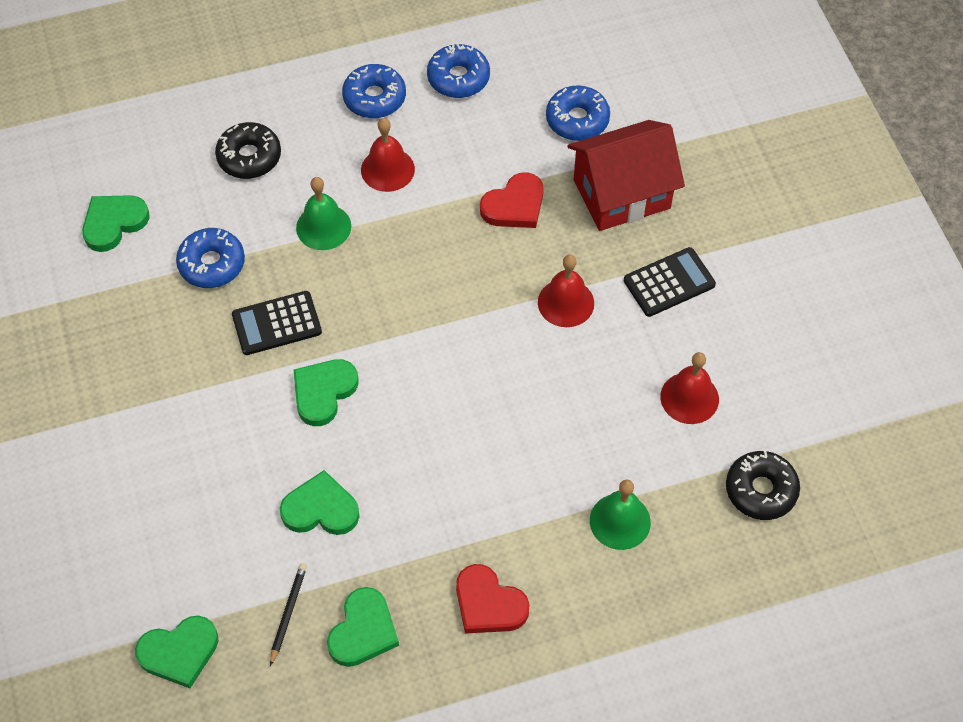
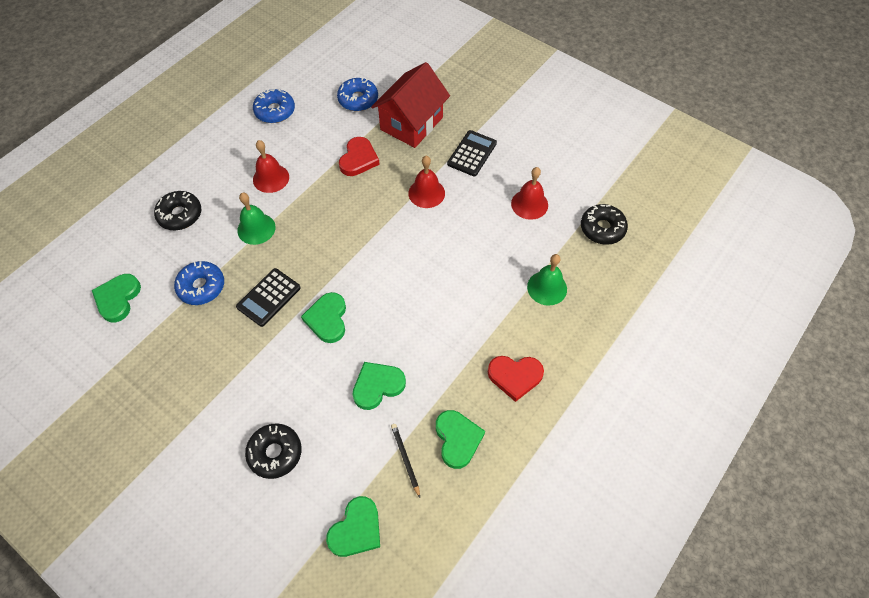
camera: 35 degrees left, 0 degrees up
blue donut [342,64,406,118] -> none
none -> black donut [245,423,302,479]

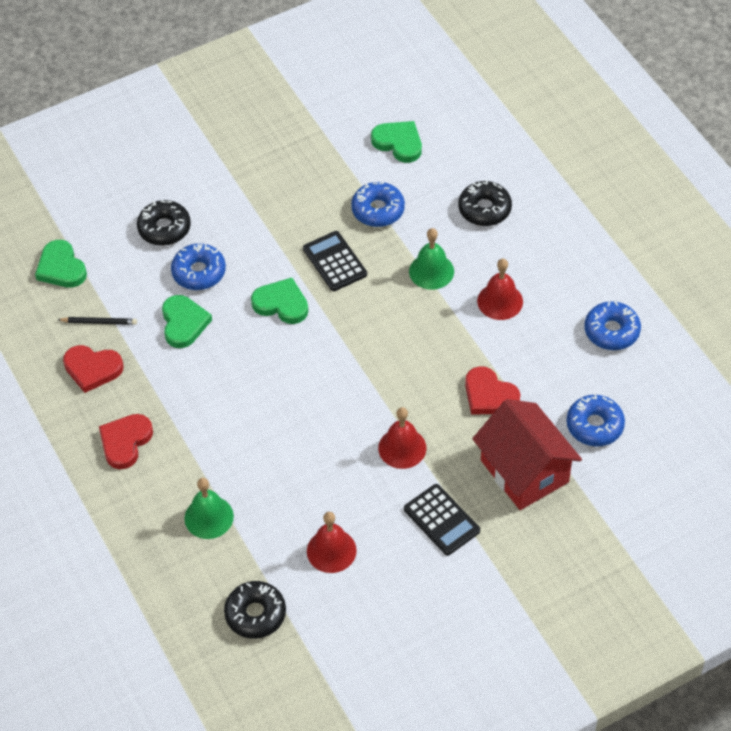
camera: 115 degrees right, 5 degrees down
green heart [436,410,485,469] -> red heart [63,345,124,393]
none -> blue donut [171,243,226,290]

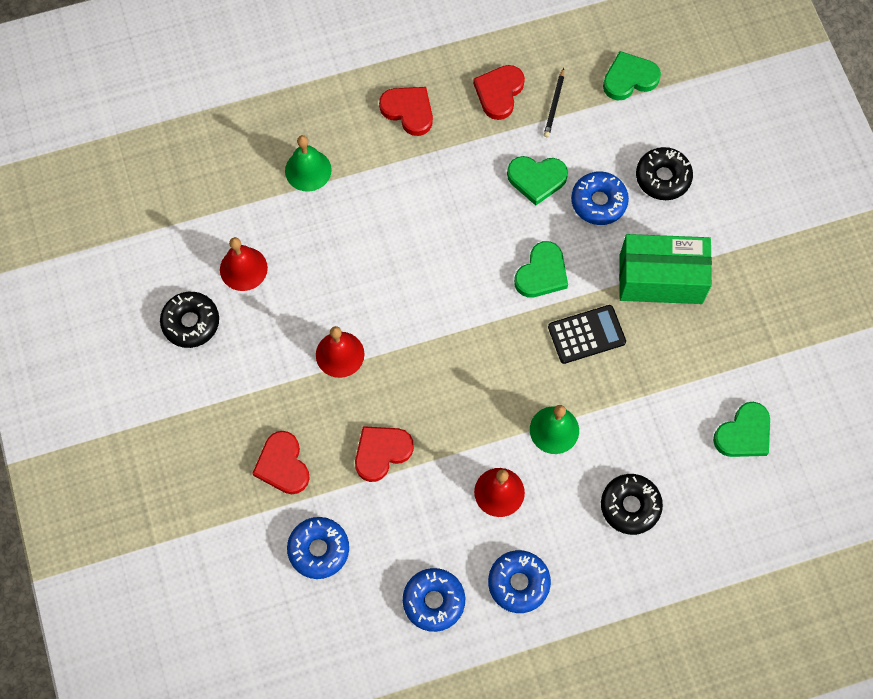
camera: 100 degrees right, 15 degrees up
black donut [224,581,286,639] -> black donut moved to [160,292,219,348]
blue donut [351,182,405,227] -> blue donut moved to [488,550,551,613]
black calculator [404,484,480,556] -> none
red house [472,399,582,510] -> red heart [252,431,310,494]
none -> green box [619,234,712,304]

